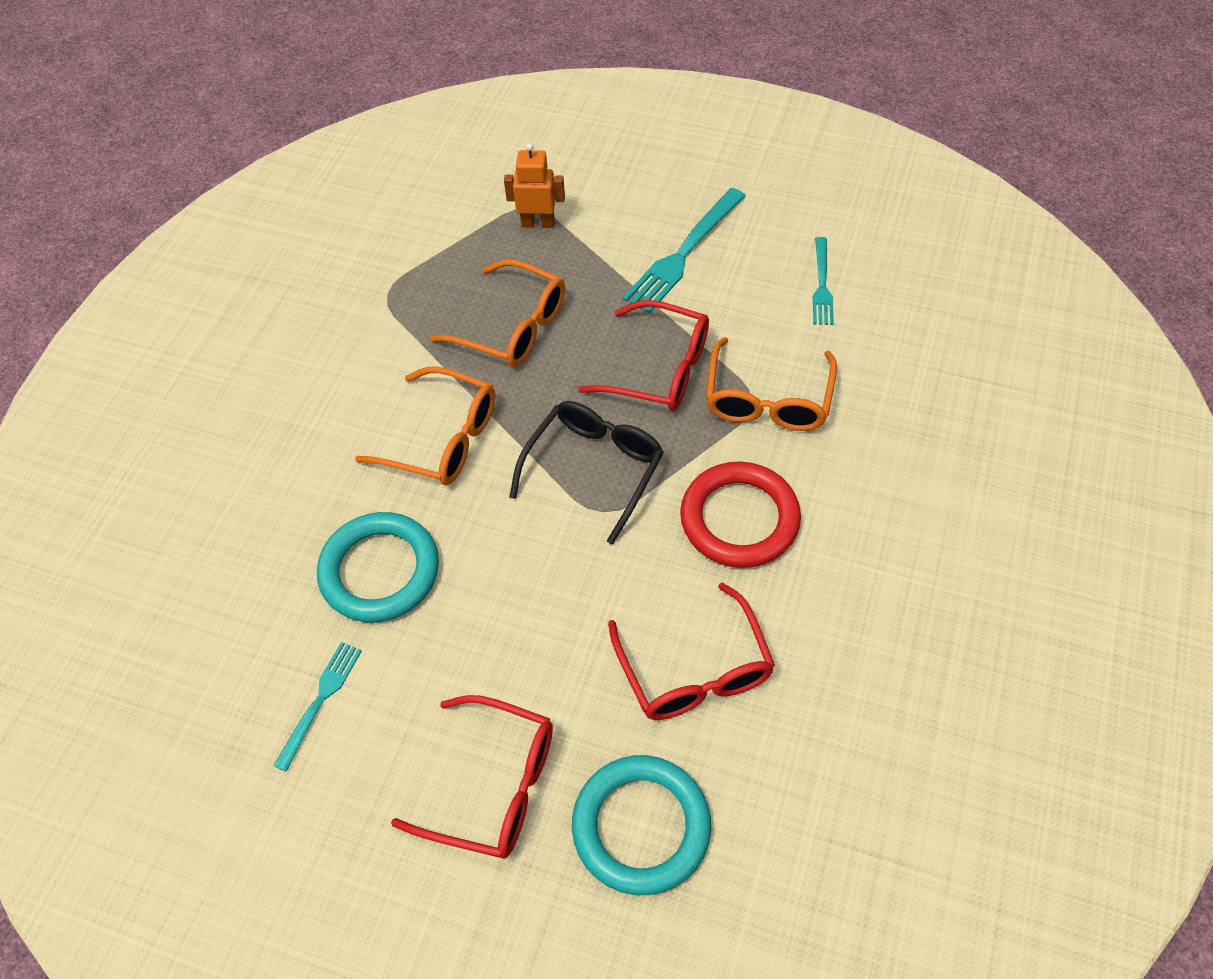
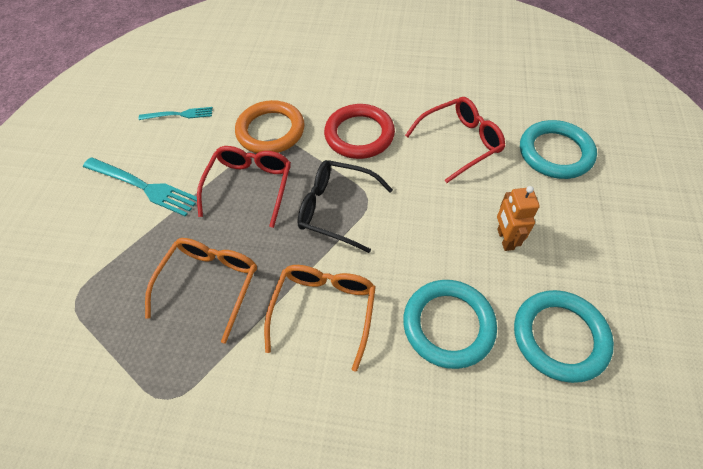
camera: 100 degrees left, 0 degrees up
turquoise fork [274,642,362,772] -> turquoise ring [514,290,614,383]
red glasses [391,695,553,859] -> none
orange robot [504,143,565,228] -> orange robot moved to [497,186,540,251]
orange glasses [706,337,837,431] -> orange ring [235,100,305,153]

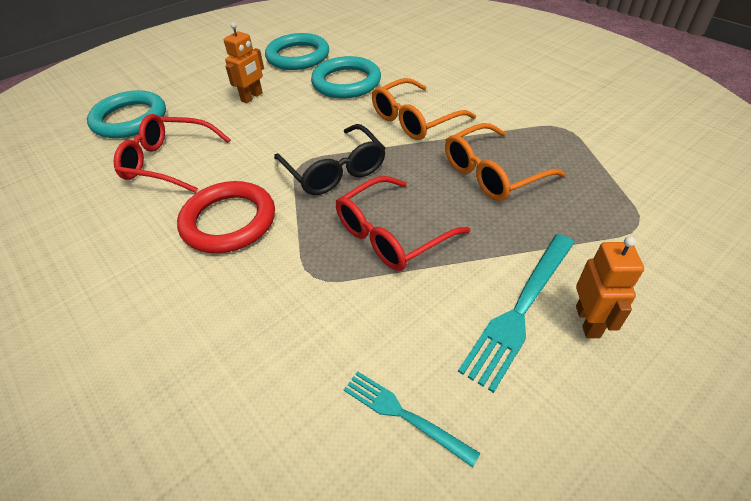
camera: 140 degrees left, 10 degrees down
turquoise fork [83,157,197,217] -> turquoise fork turned 120 degrees counterclockwise [458,234,574,393]
orange ring [235,100,305,153] -> none
none -> orange robot [576,236,644,338]

